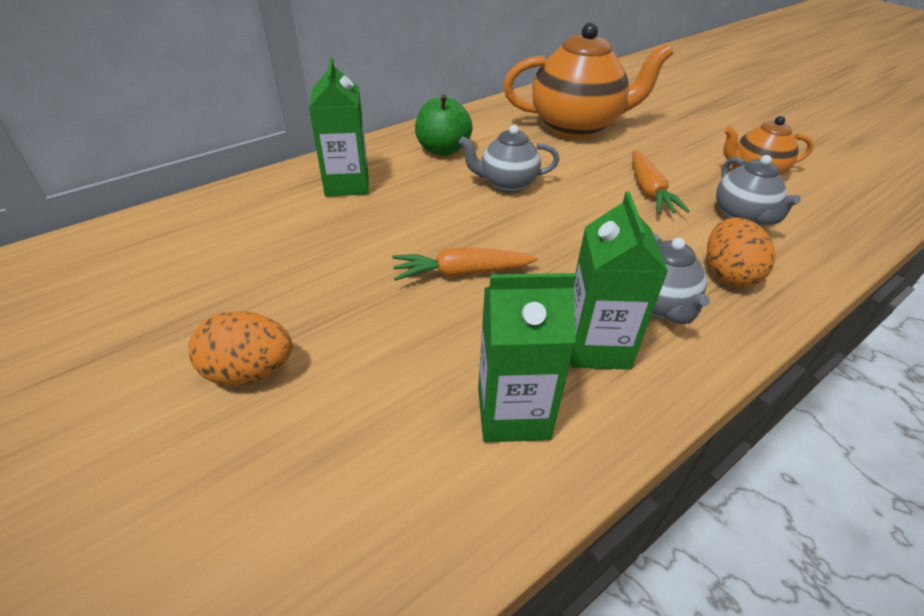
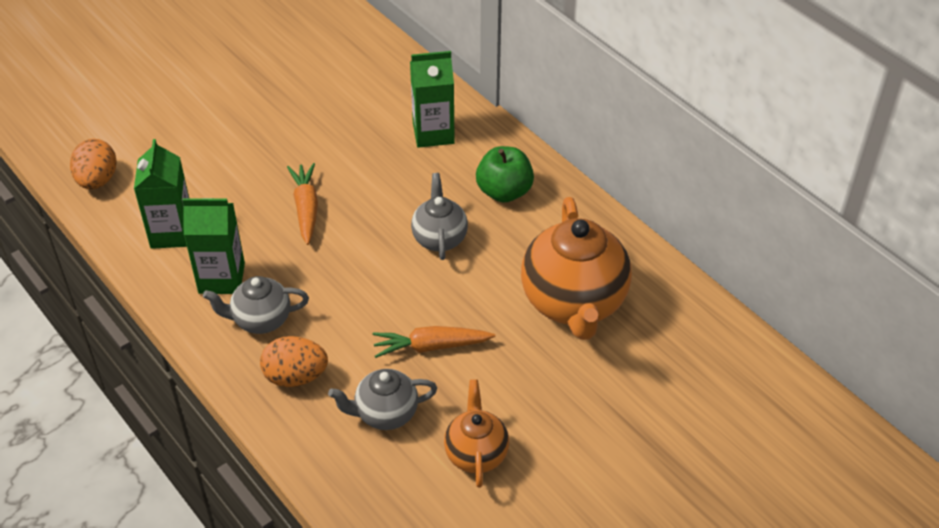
camera: 90 degrees right, 5 degrees up
orange egg [189,311,292,386] -> orange egg moved to [70,139,117,189]

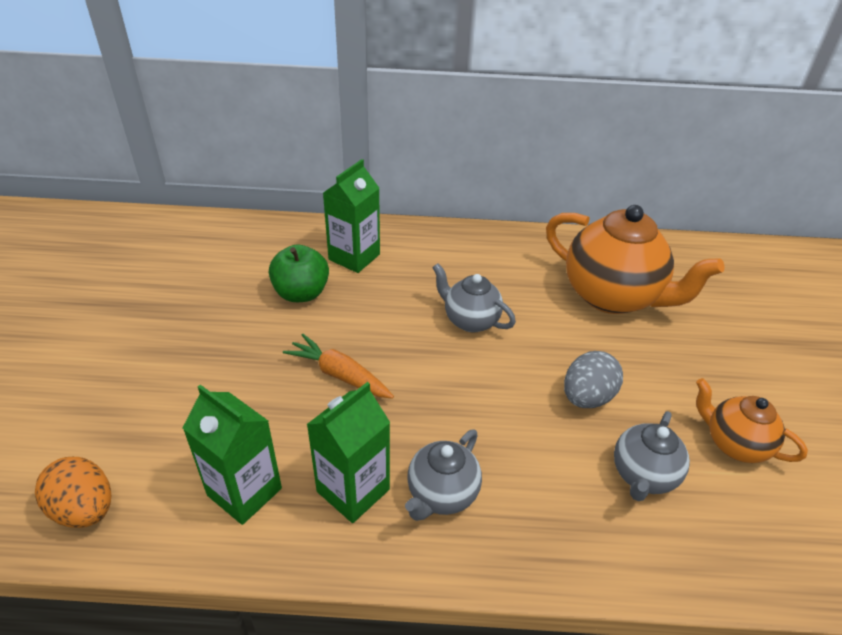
camera: 50 degrees left, 5 degrees down
orange egg [260,336,328,387] -> none
orange carrot [373,326,495,358] -> grey egg [564,351,623,408]
green apple [476,146,534,203] -> green apple moved to [269,244,329,302]

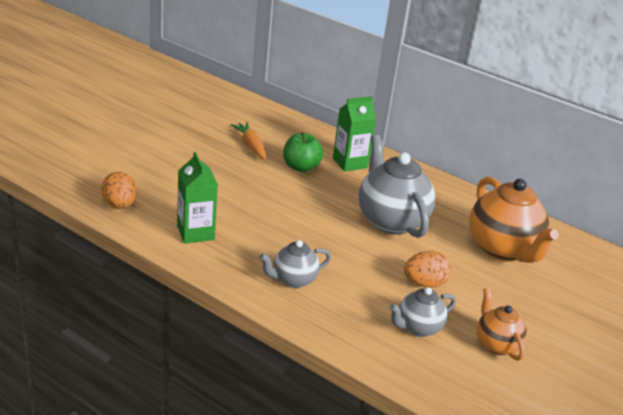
camera: 30 degrees right, 10 degrees down
orange carrot [283,334,394,399] -> orange carrot moved to [230,122,266,160]
green carton [306,382,390,523] -> none
grey teapot [432,263,516,333] -> grey teapot [359,135,436,238], size x1.84
grey egg [564,351,623,408] -> orange egg [404,251,452,288]

